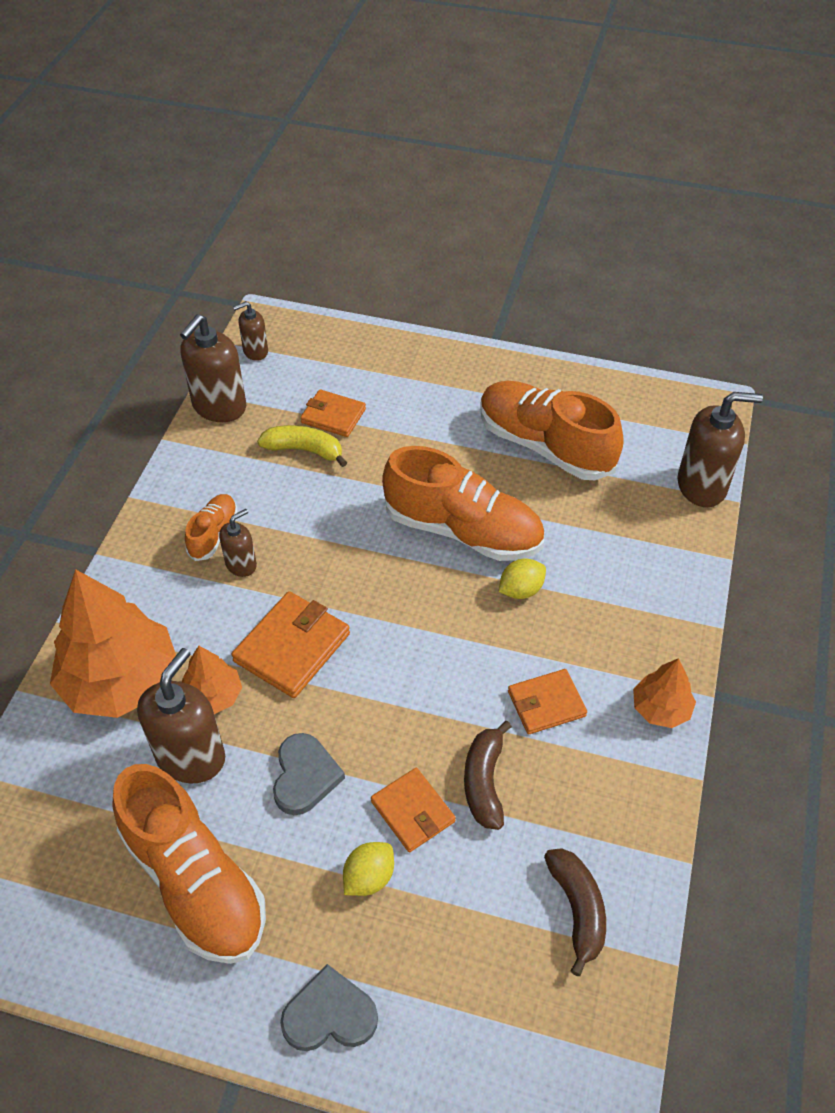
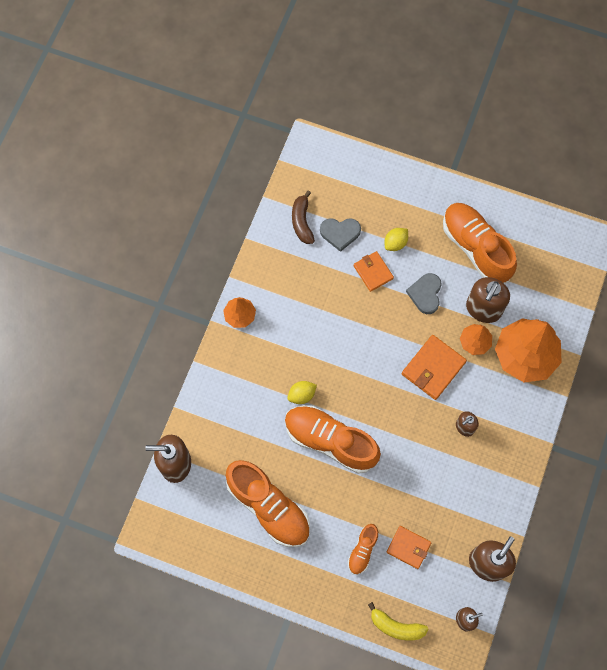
camera: 175 degrees left, 20 degrees up
orange shoe [185,494,238,561] -> orange shoe moved to [348,524,379,575]
yellow banana [257,425,347,467] -> yellow banana moved to [368,602,429,641]
grey heart [280,964,378,1051] -> grey heart moved to [320,218,361,252]
brown banana [464,721,512,830] -> none
orange wallet [508,669,587,734] -> none

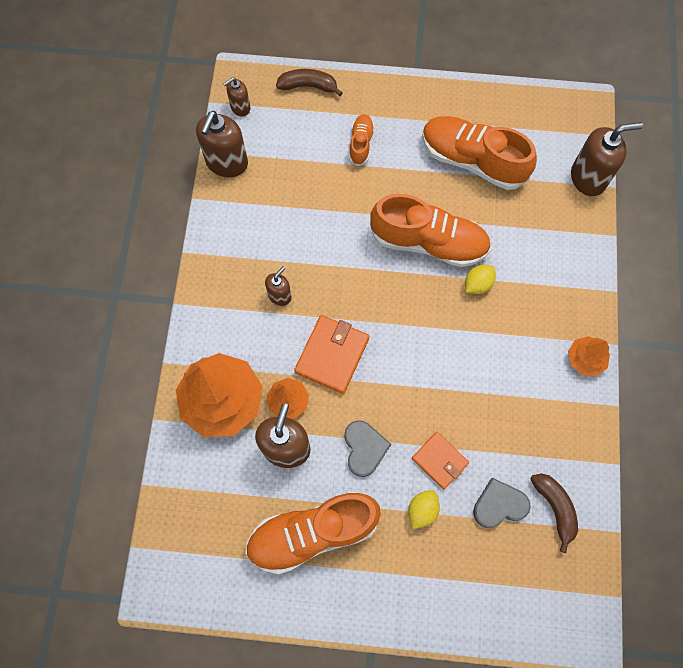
camera: 165 degrees right, 0 degrees up
yellow banana [368,602,429,641] -> brown banana [276,69,342,96]
orange wallet [387,526,431,569] -> none
orange shoe [443,203,517,284] -> orange shoe turned 120 degrees clockwise [245,492,381,574]

